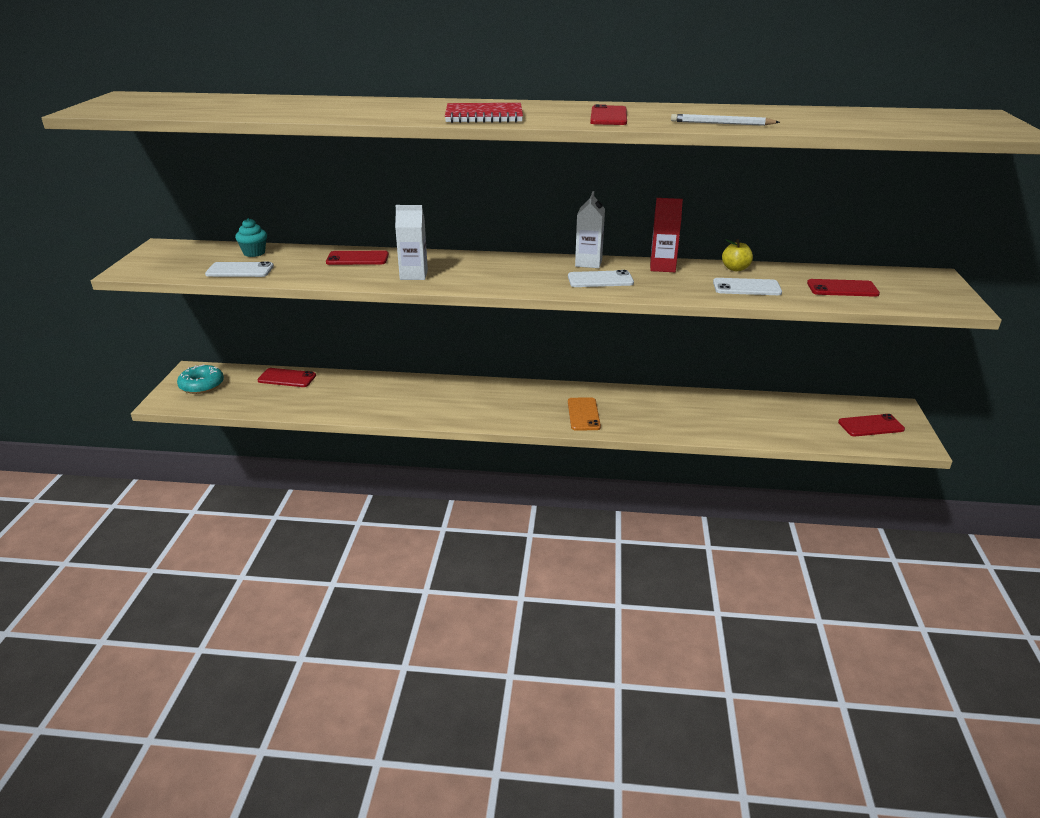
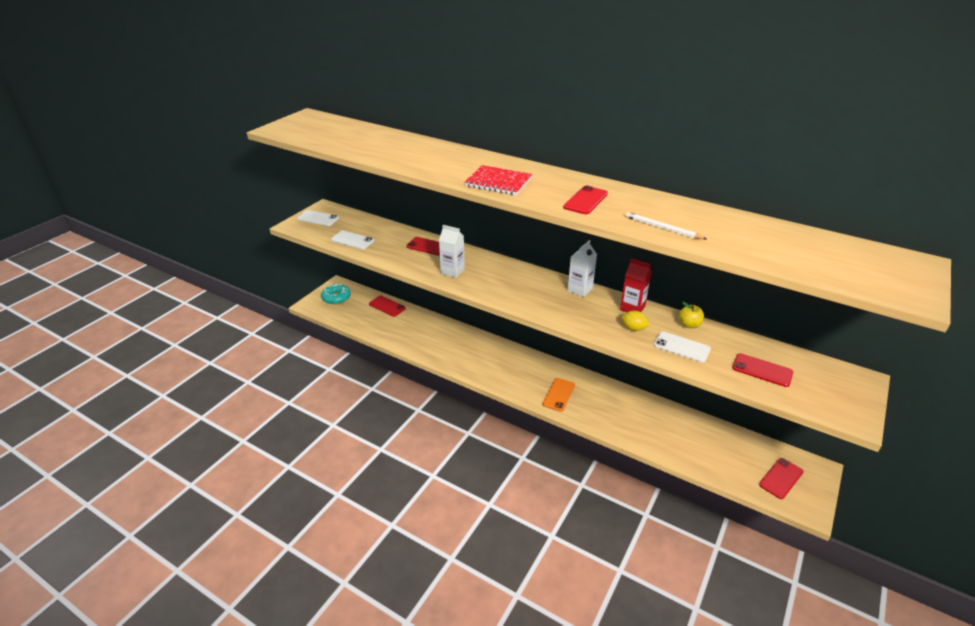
camera: 25 degrees right, 5 degrees up
turquoise cupcake [235,218,267,257] -> none
white phone [568,270,634,287] -> white phone moved to [297,210,339,226]
red phone [838,414,905,436] -> red phone turned 60 degrees counterclockwise [759,458,804,499]
none -> yellow lemon [621,311,650,331]

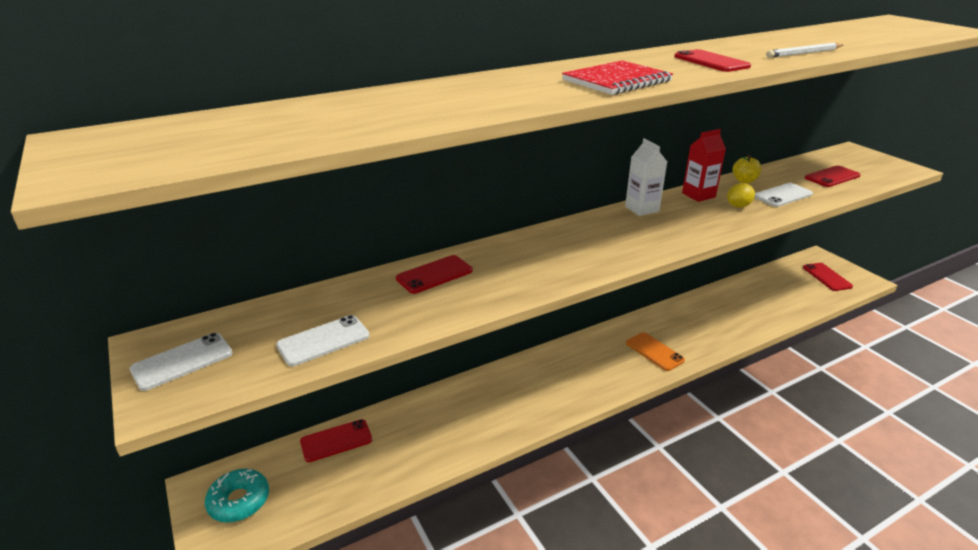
camera: 60 degrees left, 5 degrees down
white carton [439,225,465,278] -> none

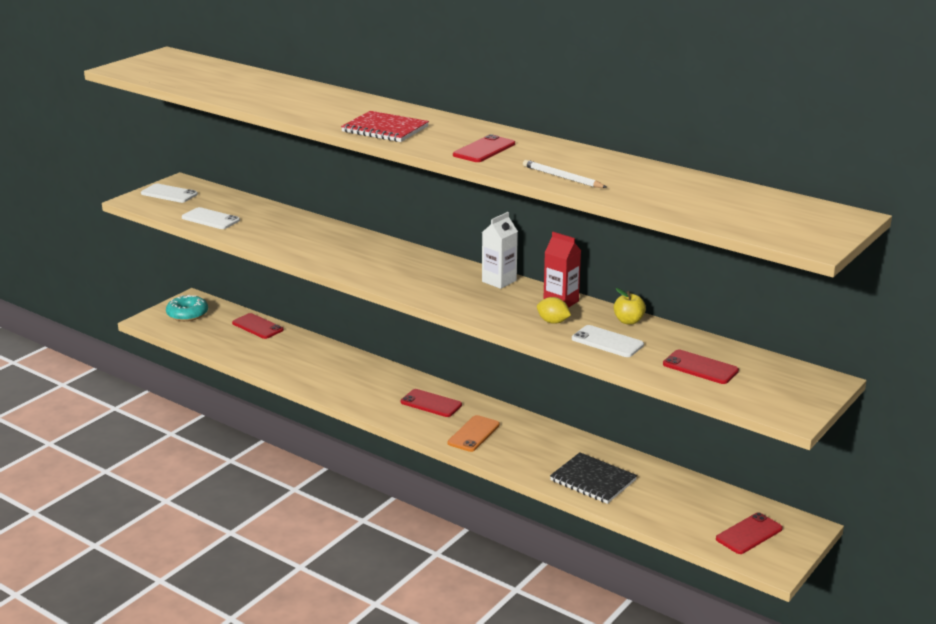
camera: 65 degrees right, 5 degrees down
red phone [396,255,473,294] -> red phone moved to [401,389,462,417]
none -> black notebook [550,452,637,504]

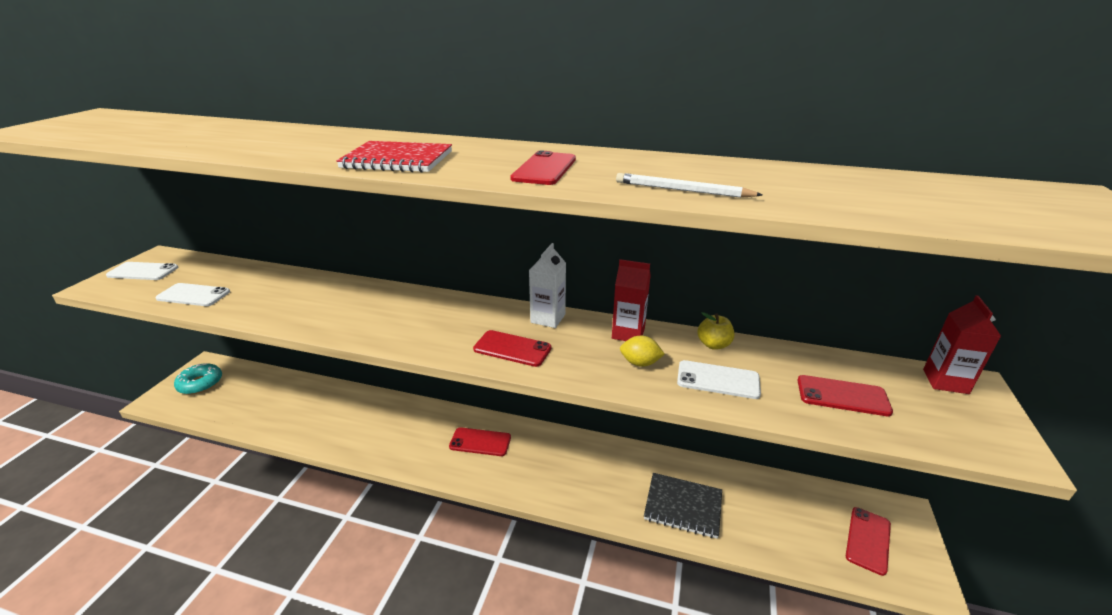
camera: 20 degrees left, 5 degrees up
red phone [232,313,284,339] -> red phone moved to [473,330,552,367]
orange phone [447,415,500,452] -> none
none -> red carton [923,295,1001,394]

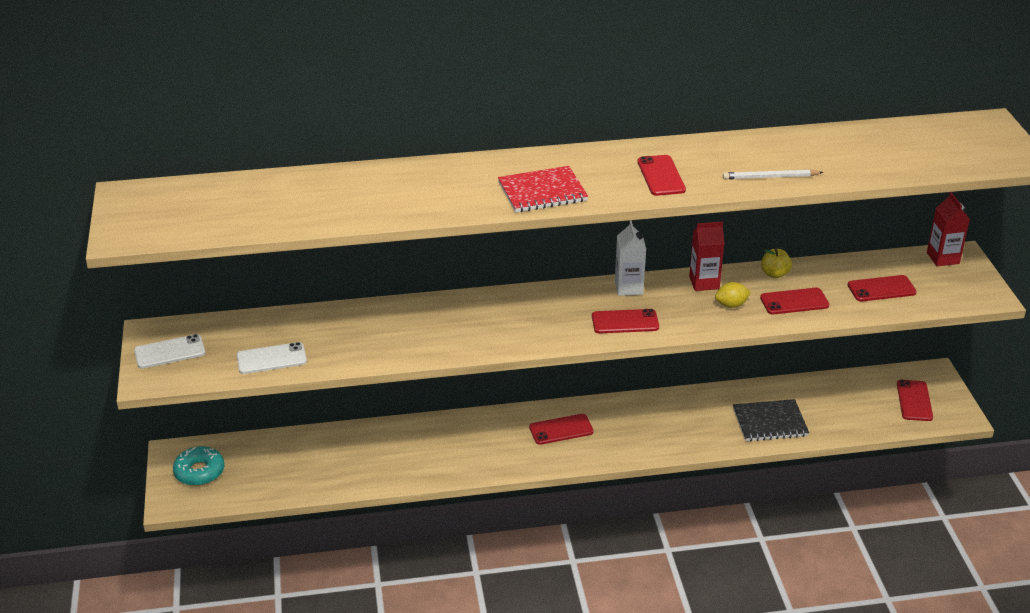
camera: 25 degrees left, 5 degrees up
white phone [677,360,761,399] -> red phone [760,288,829,314]

